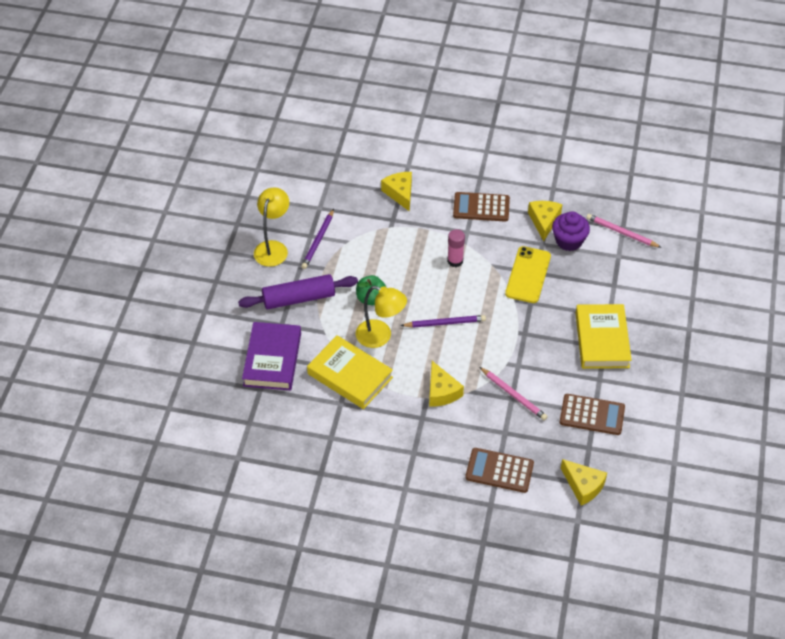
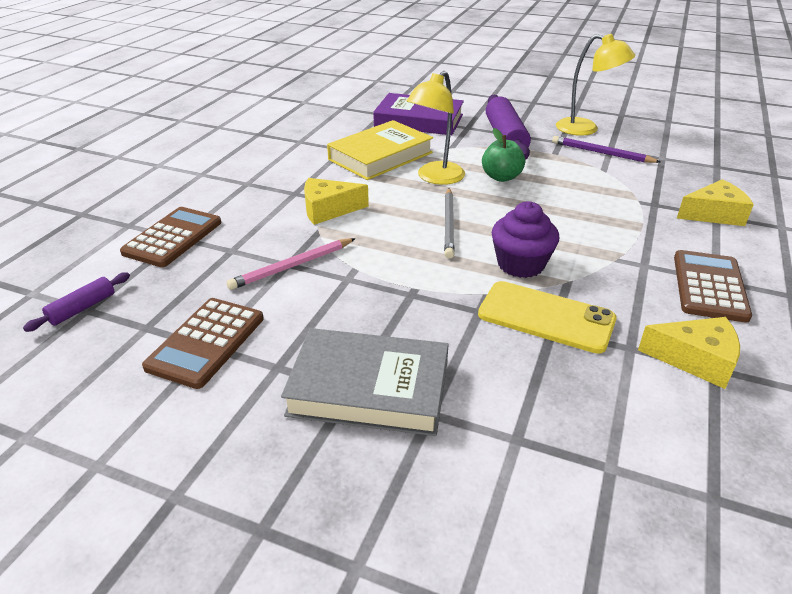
camera: 100 degrees right, 15 degrees down
purple pencil [400,315,486,328] -> grey pencil [444,188,455,259]
pink glue stick [447,229,465,267] -> none
purple cupcake [552,211,590,251] -> purple cupcake moved to [492,202,559,278]
yellow cheese [561,459,607,506] -> purple rolling pin [23,272,130,332]
yellow book [576,304,632,369] -> grey book [281,328,449,436]
pink pencil [586,214,662,248] -> none

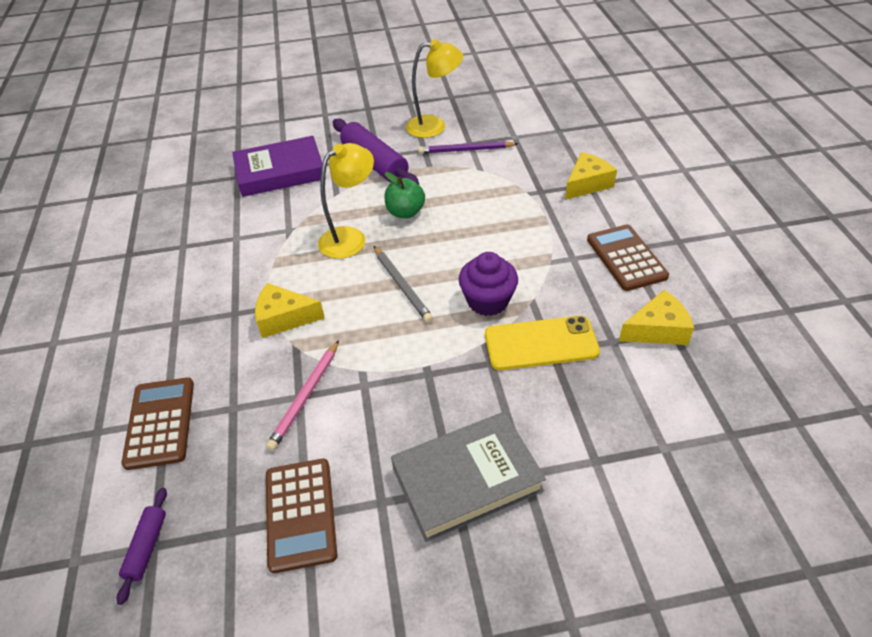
camera: 30 degrees left, 10 degrees up
yellow cheese [304,178,369,225] -> yellow cheese turned 45 degrees clockwise [255,283,325,338]
yellow book [327,120,433,180] -> none
yellow lamp [406,71,465,185] -> yellow lamp turned 135 degrees counterclockwise [318,143,374,259]

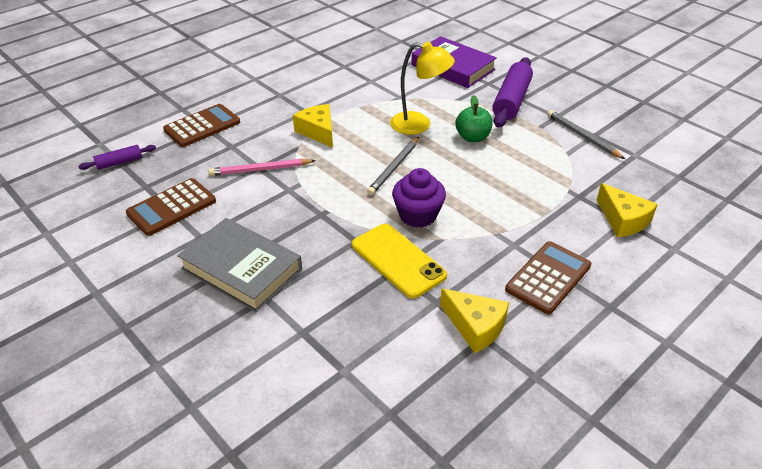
camera: 55 degrees right, 5 degrees down
yellow lamp [406,39,463,138] -> none
purple pencil [418,141,518,154] -> grey pencil [547,110,625,159]
yellow cheese [565,152,617,200] -> yellow cheese turned 45 degrees clockwise [597,183,658,237]

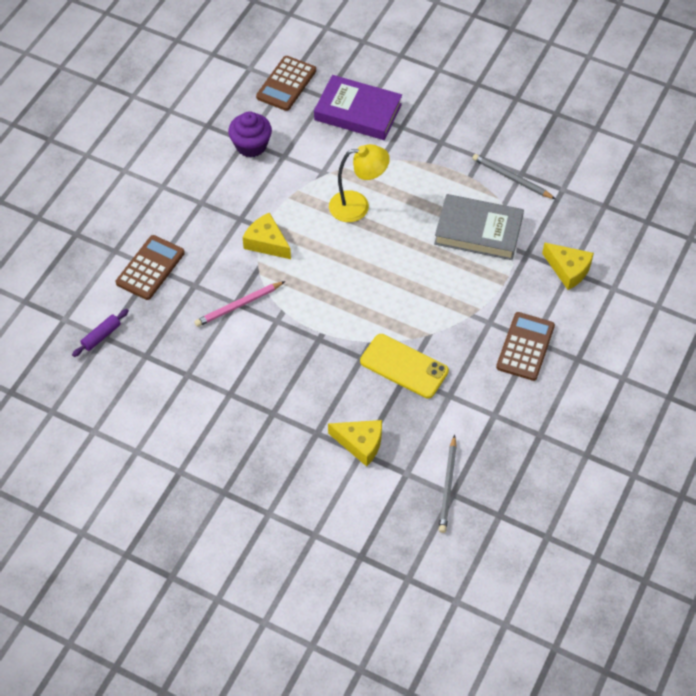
camera: 20 degrees left, 15 degrees up
brown calculator [126,178,216,236] -> brown calculator moved to [256,56,316,111]
grey book [177,218,302,312] -> grey book moved to [434,194,524,260]
grey pencil [367,137,419,195] -> grey pencil moved to [439,435,457,533]
purple cupcake [392,168,446,228] -> purple cupcake moved to [228,111,272,158]
yellow cheese [440,288,509,353] -> yellow cheese moved to [328,420,382,467]
green apple [456,95,493,142] -> none
purple rolling pin [492,57,533,128] -> none

